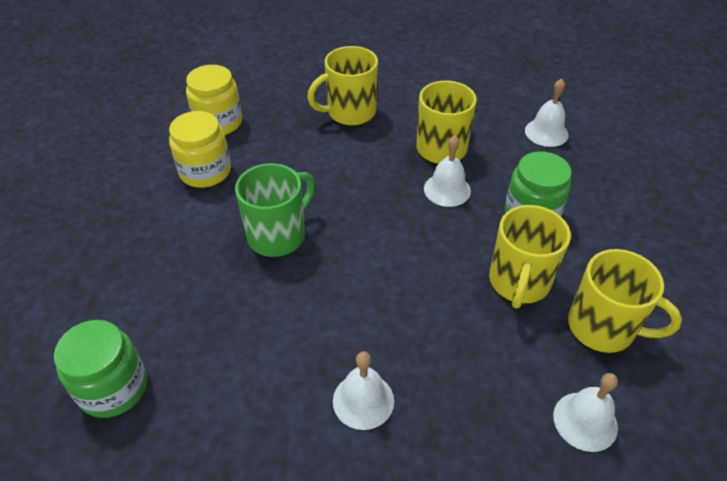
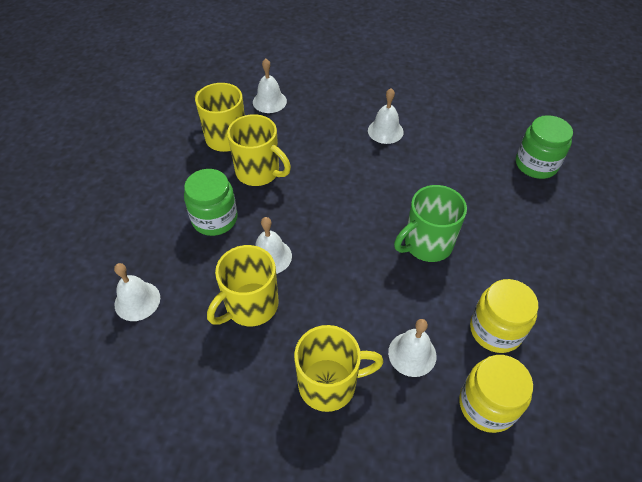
camera: 165 degrees left, 5 degrees up
yellow mug [489,205,571,309] -> yellow mug turned 90 degrees clockwise [227,114,291,186]
none -> white bell [388,319,436,377]

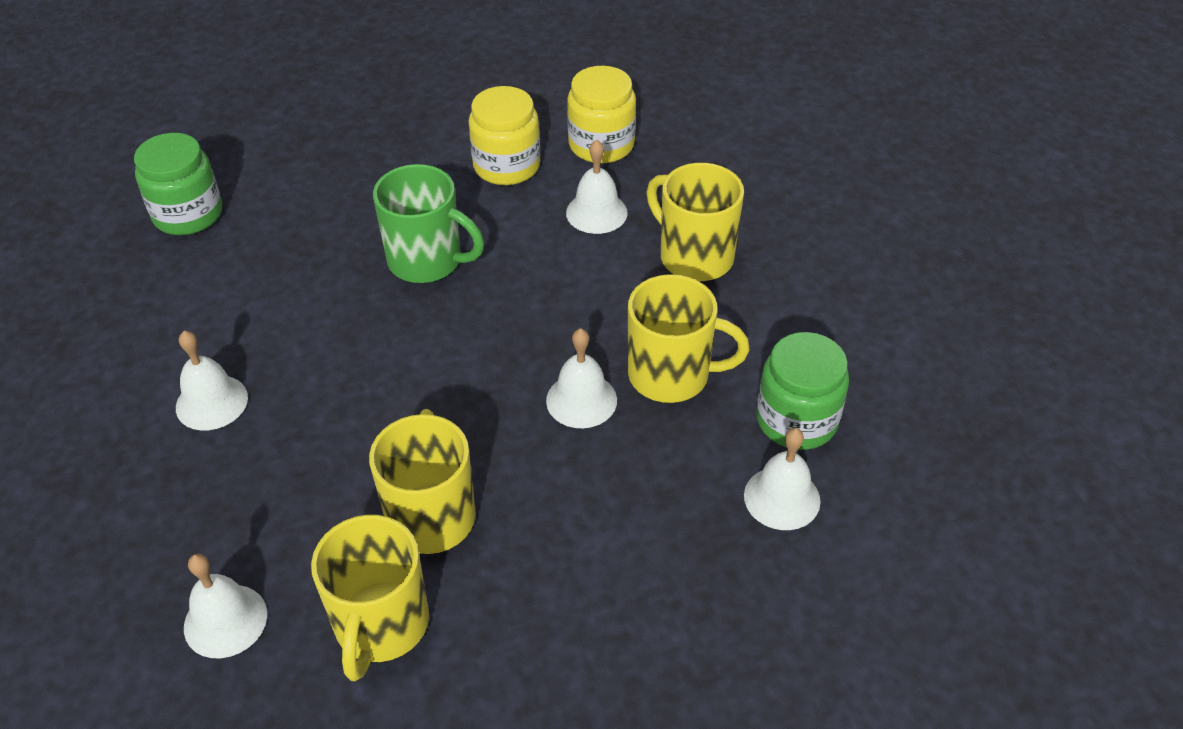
camera: 125 degrees left, 5 degrees down
green jar [184,169,238,236] -> green jar moved to [756,332,849,450]

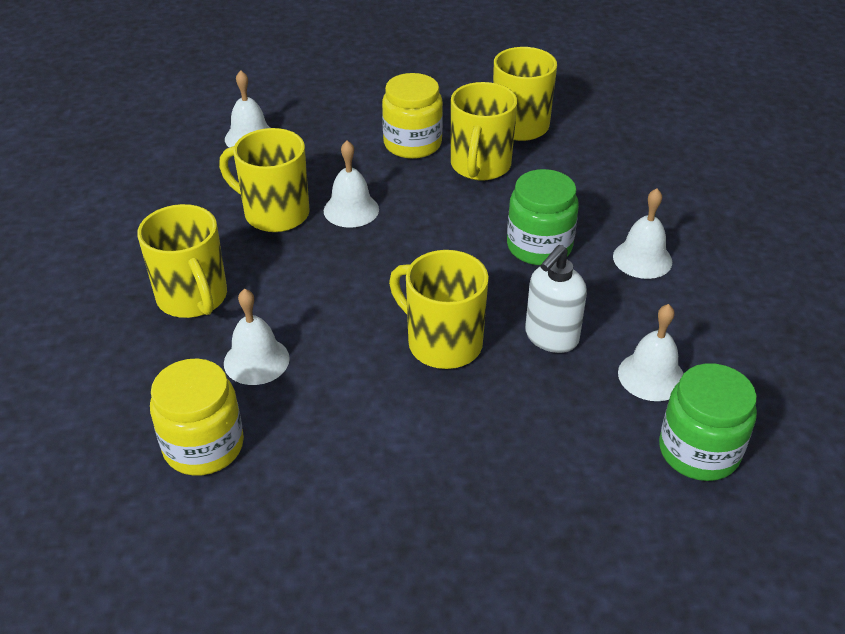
camera: 165 degrees left, 5 degrees down
white bell [184,554,267,658] -> white bell moved to [618,304,684,401]
green mug [373,164,484,283] -> yellow mug [389,250,489,369]
yellow jar [469,86,540,185] -> yellow jar moved to [382,73,443,159]
green jar [756,332,849,450] -> green jar moved to [507,169,579,265]
none -> white soap dispenser [525,245,587,353]

